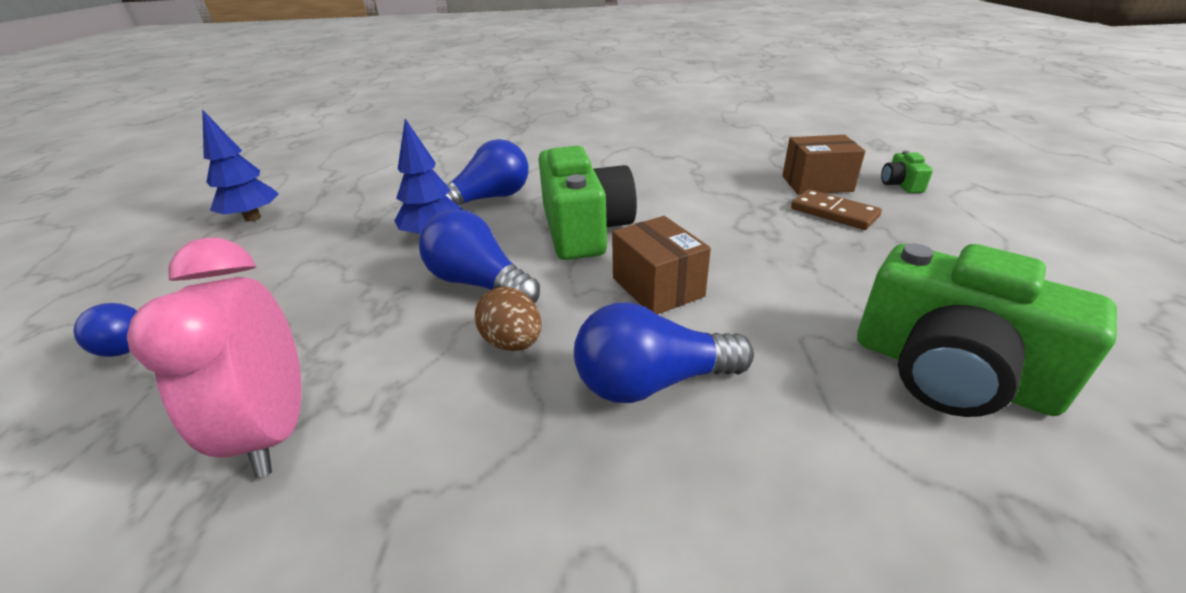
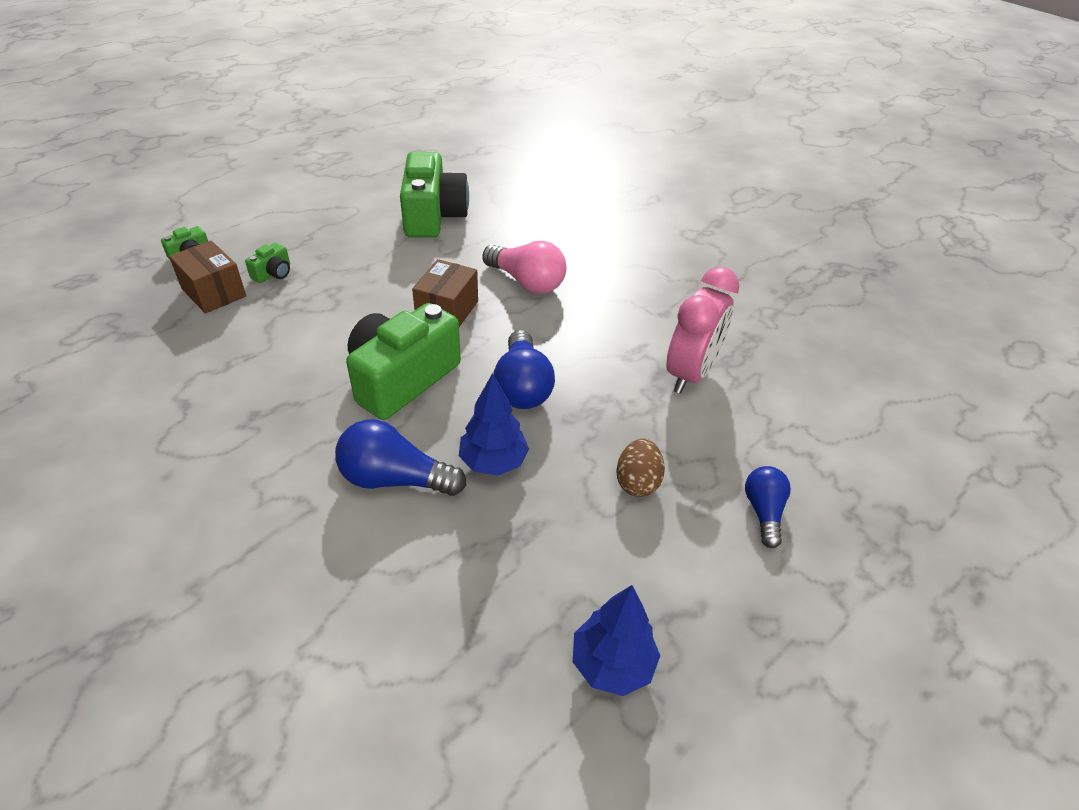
camera: 135 degrees left, 10 degrees up
brown egg [475,287,541,351] -> brown egg moved to [616,438,665,497]
blue light bulb [574,303,754,403] -> pink light bulb [482,241,566,294]
brown domino [791,189,882,230] -> green camera [245,242,290,283]

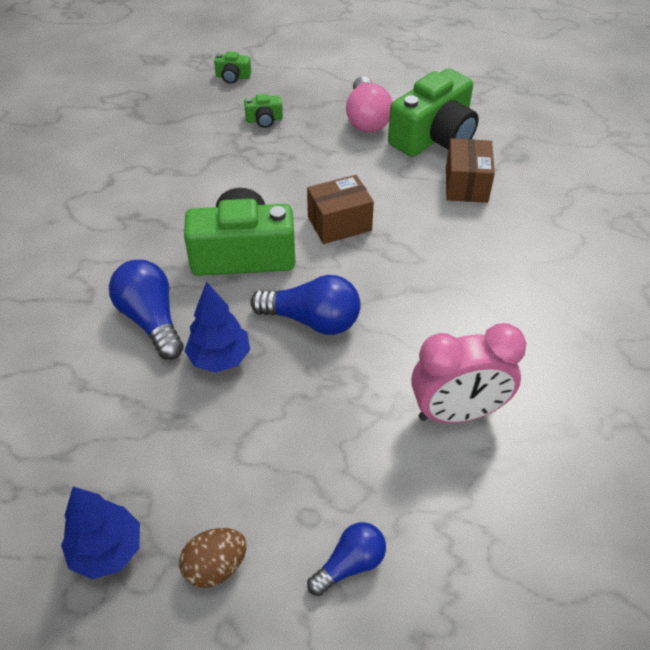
camera: 50 degrees right, 5 degrees up
brown box [169,241,246,314] -> brown box moved to [446,138,495,203]
pink light bulb [482,241,566,294] -> pink light bulb moved to [346,76,393,132]
blue light bulb [493,330,555,409] -> blue light bulb turned 120 degrees counterclockwise [250,275,361,335]
brown egg [616,438,665,497] -> brown egg moved to [179,528,247,588]

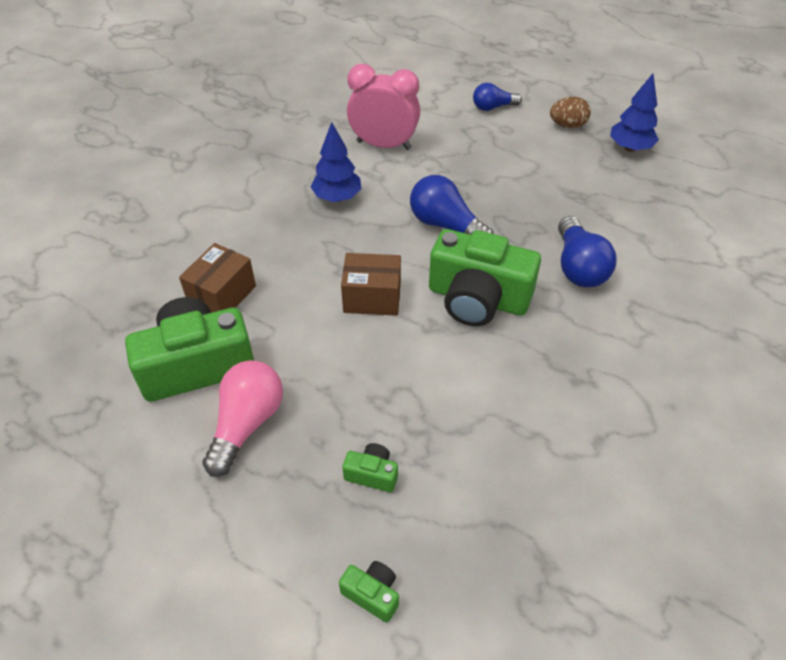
camera: 155 degrees left, 0 degrees up
blue tree [185,281,250,373] -> blue tree moved to [311,122,361,202]

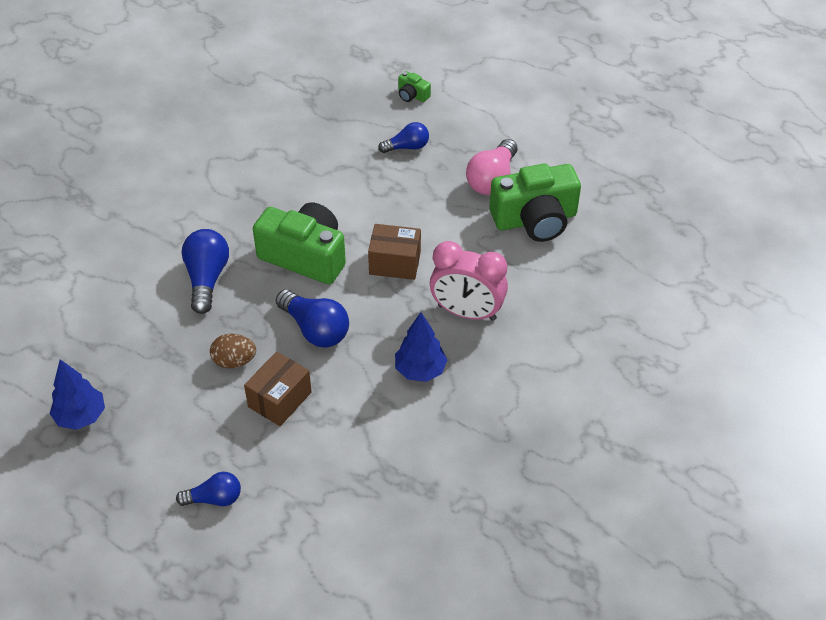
camera: 175 degrees left, 0 degrees up
brown box [179,243,256,313] -> brown box moved to [244,352,312,426]
green camera [343,443,398,492] -> blue light bulb [378,122,429,153]
pink clock [347,64,420,150] -> pink clock moved to [430,241,508,321]
brown egg [550,97,591,128] -> brown egg moved to [210,334,256,368]

